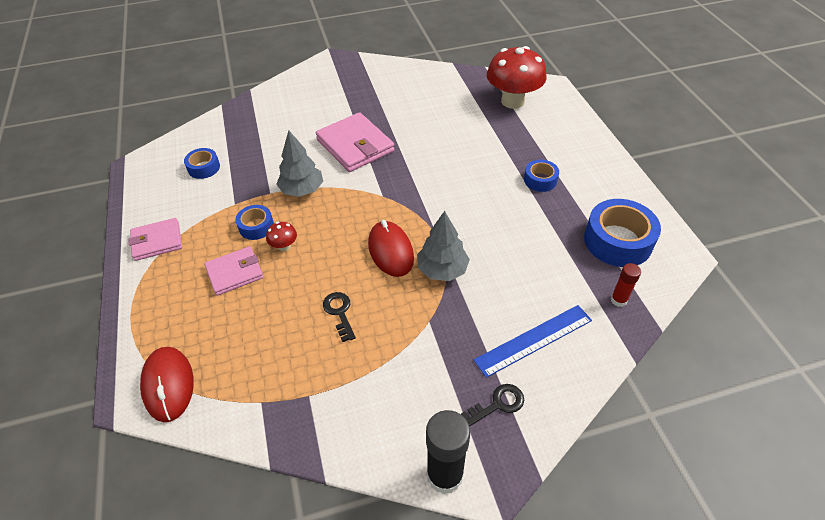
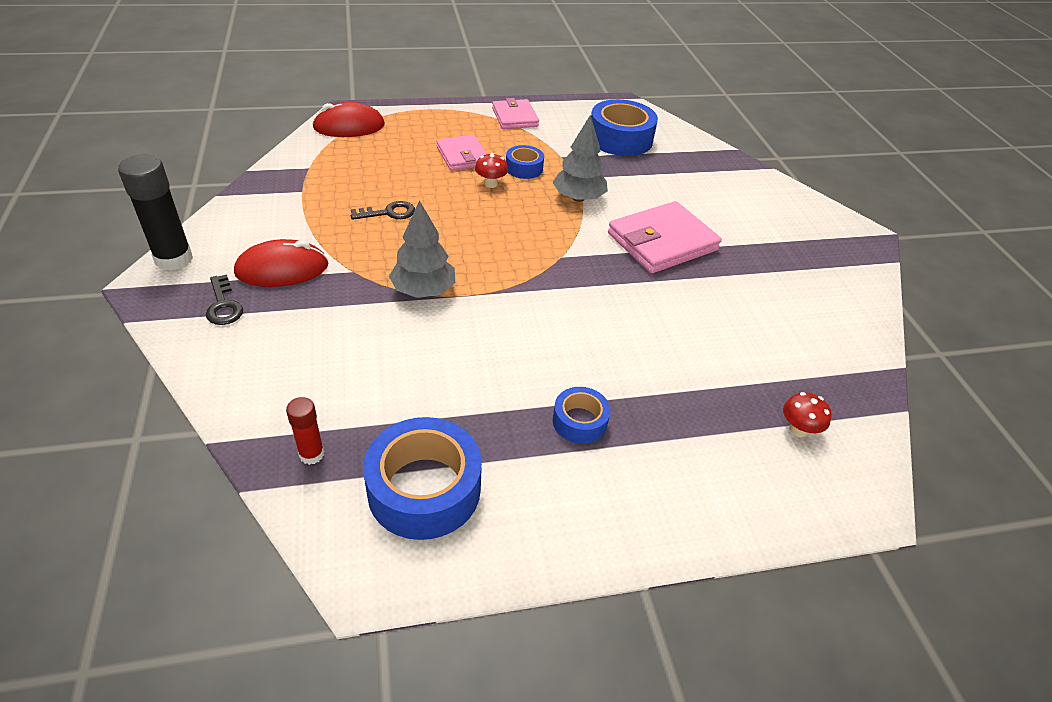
camera: 90 degrees right, 5 degrees down
blue tape [184,148,220,179] -> blue tape [591,99,658,156], size x1.85
red mouse [368,220,414,277] -> red mouse moved to [234,239,328,287]
blue ruler [474,305,592,378] -> none
red mushroom [487,46,547,109] -> red mushroom [783,392,832,437], size x0.42

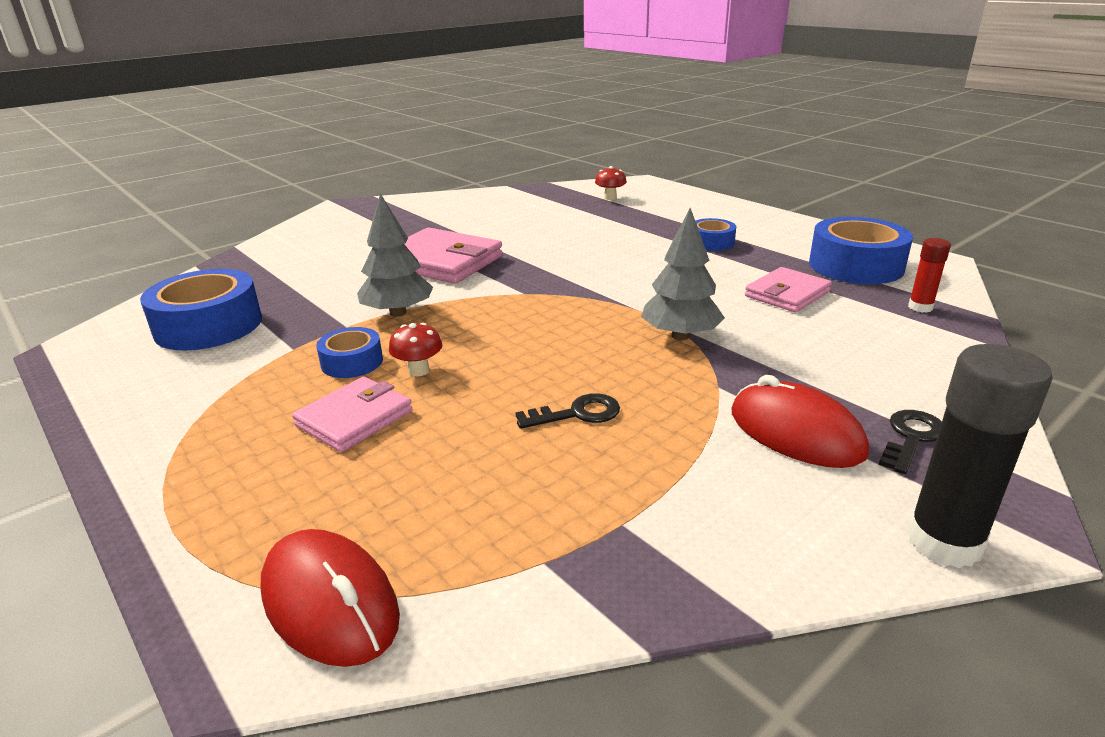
camera: 115 degrees left, 15 degrees down
black key [351,201,415,220] -> black key turned 120 degrees clockwise [516,393,620,429]
pink wallet [492,98,539,129] -> pink wallet moved to [745,267,832,312]

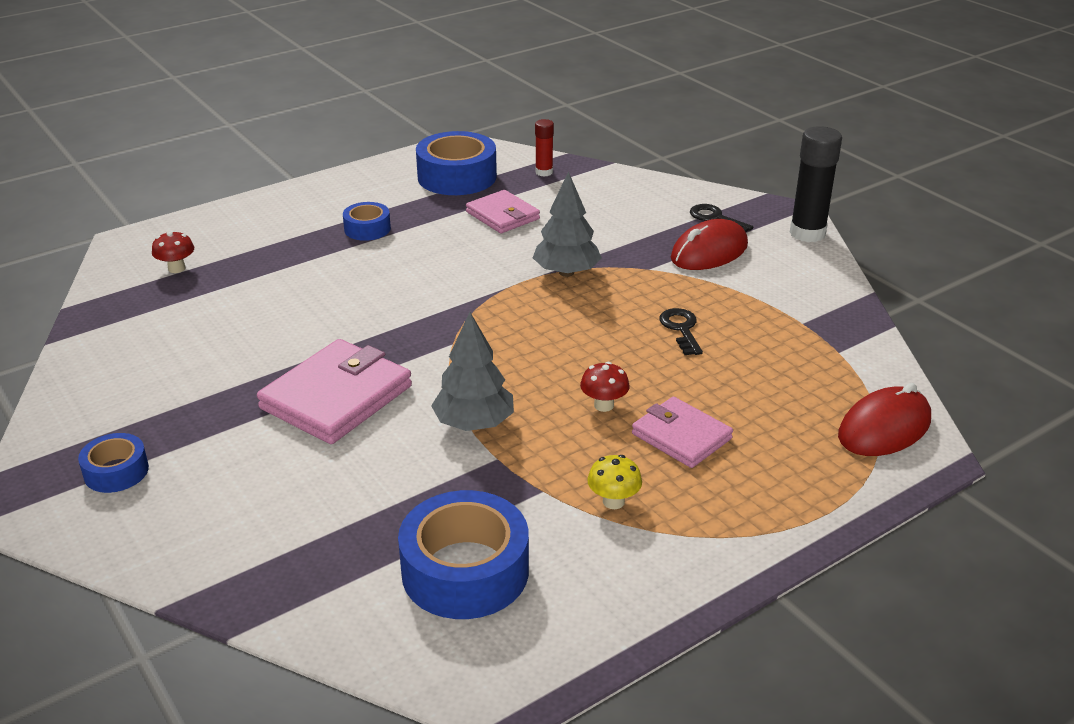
camera: 85 degrees left, 5 degrees up
blue tape [316,327,383,378] -> blue tape moved to [78,433,149,493]
none -> yellow mushroom [587,455,642,509]

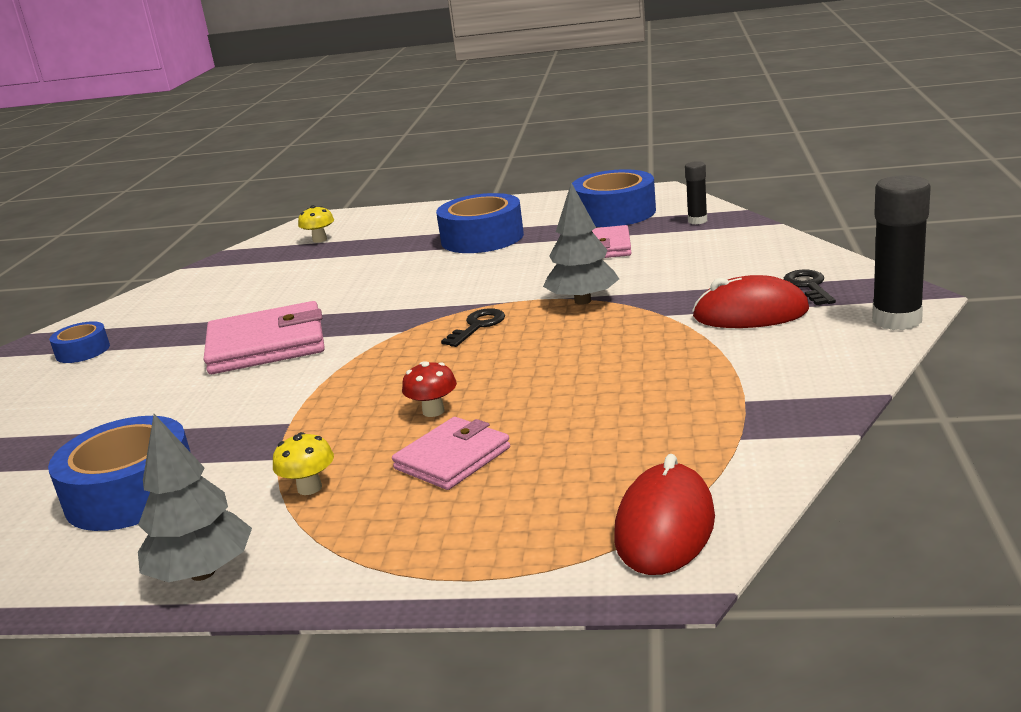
camera: 45 degrees right, 10 degrees down
red mushroom [152,231,194,273] -> yellow mushroom [298,205,334,243]
blue tape [343,202,391,241] -> blue tape [436,193,524,253], size x1.85
grey tree [431,312,514,431] -> grey tree moved to [138,414,252,582]
red glue stick [535,119,554,177] -> black glue stick [685,161,707,224]
pink wallet [632,396,733,468] -> pink wallet turned 45 degrees clockwise [392,417,510,490]
black key [659,308,703,355] -> black key moved to [441,308,505,347]
red mouse [838,383,931,456] -> red mouse turned 75 degrees counterclockwise [614,454,715,575]

